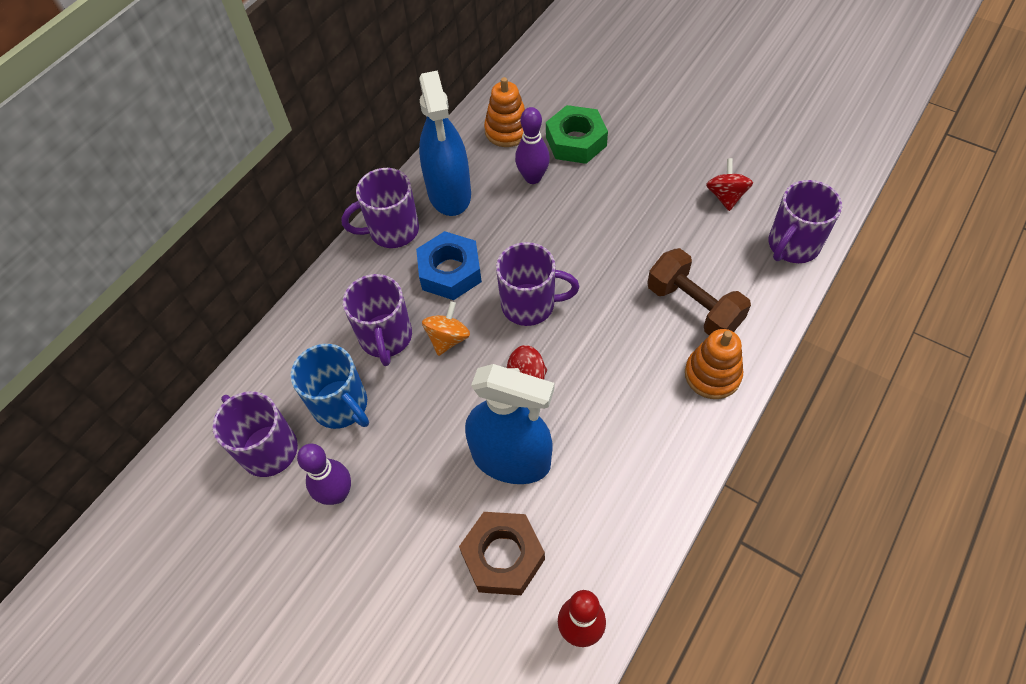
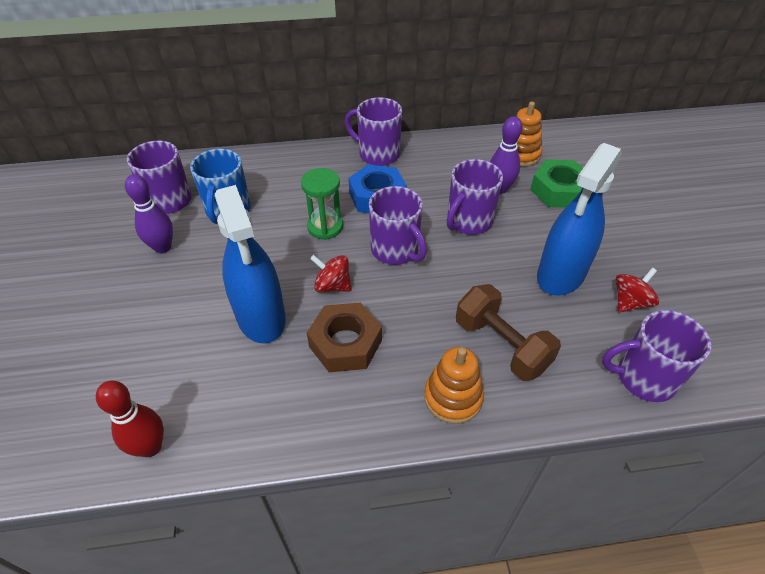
camera: 45 degrees right, 10 degrees down
purple mug [343,274,412,366] -> purple mug moved to [447,159,503,235]
blue spray bottle [419,70,471,216] -> blue spray bottle moved to [537,143,622,296]
orange spinning top [422,301,470,356] -> green hourglass [301,168,343,240]
brown nut [459,512,545,595] -> brown nut moved to [307,302,382,372]
brown dumbbell [647,248,751,335] -> brown dumbbell turned 45 degrees counterclockwise [456,284,561,381]

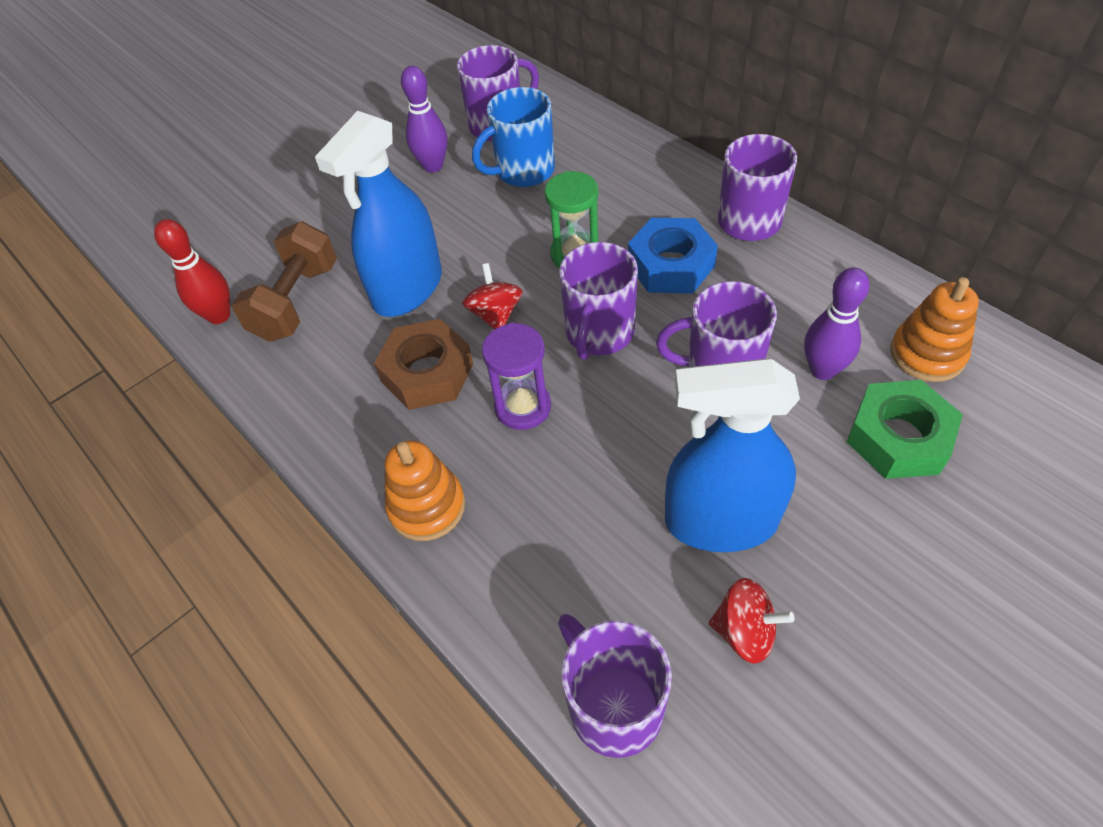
camera: 60 degrees right, 5 degrees up
brown dumbbell [456,284,561,381] -> brown dumbbell moved to [232,222,337,342]
none -> purple hourglass [482,323,551,430]

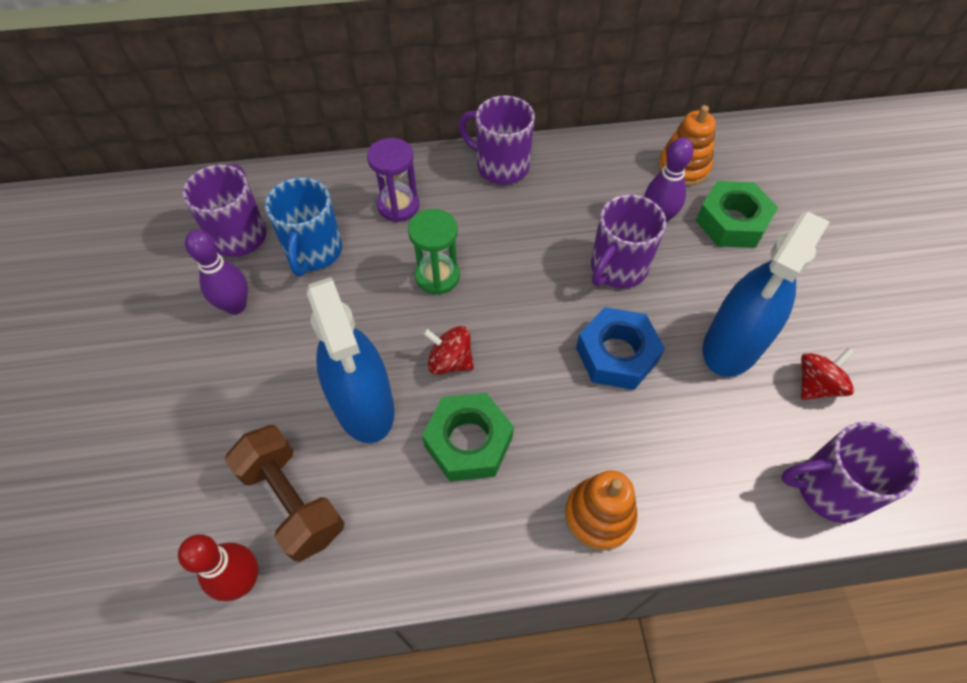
camera: 60 degrees left, 5 degrees up
brown nut [374,319,473,410] -> green nut [422,393,514,481]
purple hourglass [482,323,551,430] -> purple hourglass moved to [367,138,419,222]
purple mug [559,242,638,360] -> none
blue nut [628,218,718,294] -> blue nut moved to [576,307,665,390]

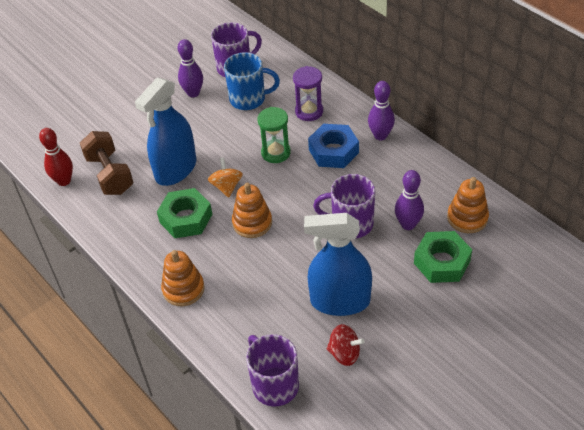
camera: 60 degrees right, 10 degrees down
brown dumbbell [225,425,344,562] -> brown dumbbell turned 45 degrees counterclockwise [80,131,134,195]
blue mug [265,178,342,276] -> blue mug turned 150 degrees counterclockwise [224,52,280,110]
red spinning top [423,326,474,375] -> orange spinning top [208,157,243,198]
purple mug [458,95,535,185] -> purple bowling pin [368,81,395,140]
blue nut [576,307,665,390] -> blue nut moved to [308,124,359,168]
none -> orange stacking toy [232,183,272,238]

